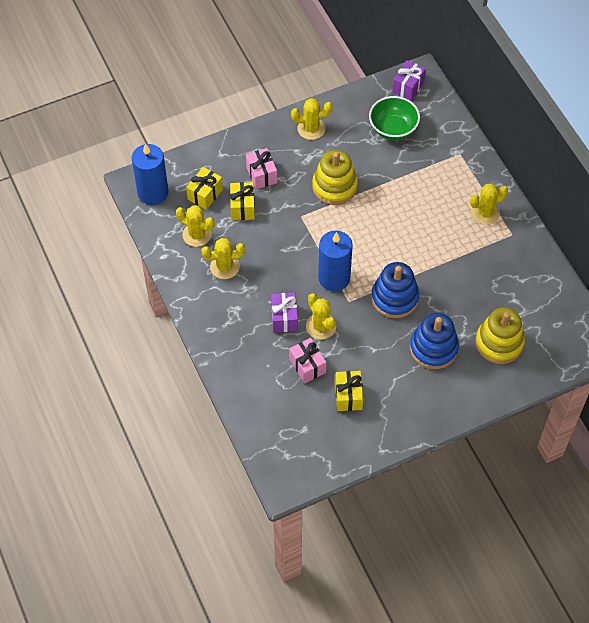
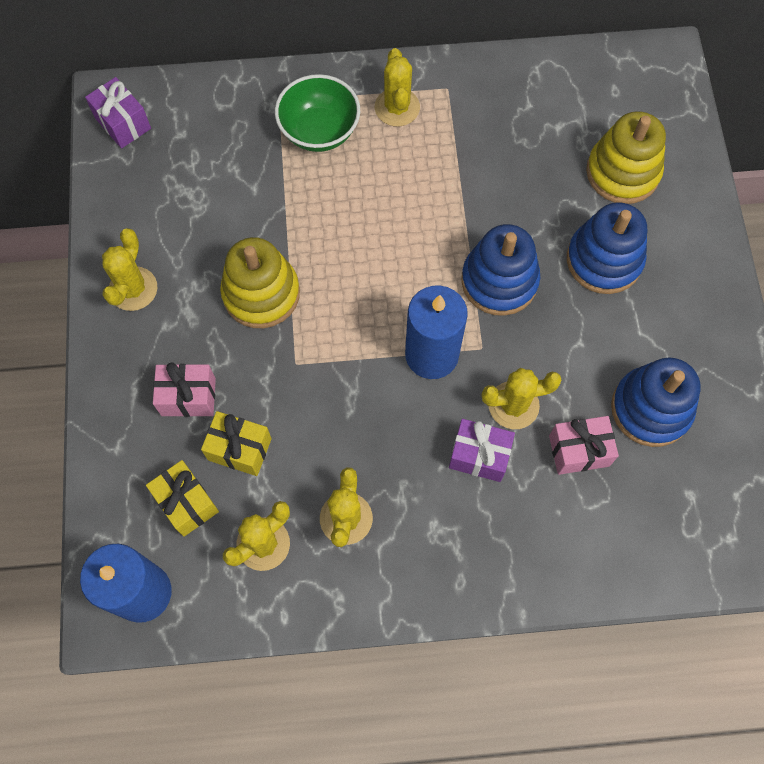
camera: 70 degrees left, 10 degrees up
yellow gift [335,371,363,411] -> blue stacking toy [611,358,701,447]
green bowl [369,96,420,140] -> green bowl moved to [275,74,360,152]

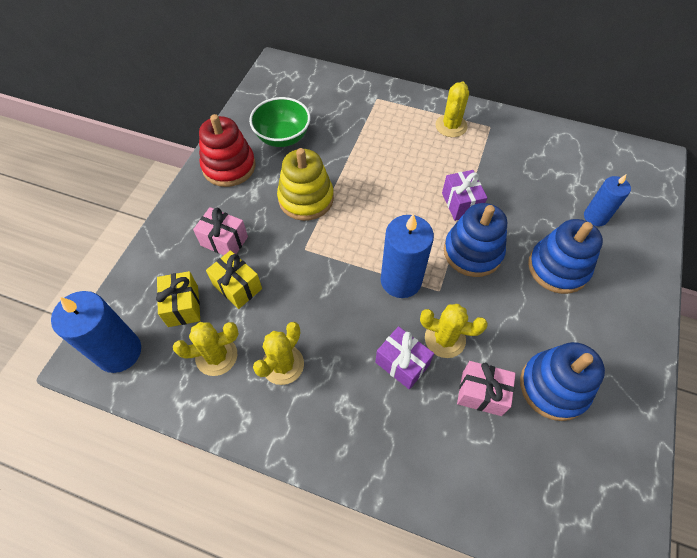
camera: 25 degrees right, 10 degrees down
purple gift [85,77,151,148] -> purple gift moved to [442,170,487,221]
yellow cactus [102,228,157,311] -> red stacking toy [199,114,255,187]
green bowl [275,74,360,152] -> green bowl moved to [249,97,311,147]
yellow stacking toy [586,111,666,204] -> blue candle [584,174,631,226]

